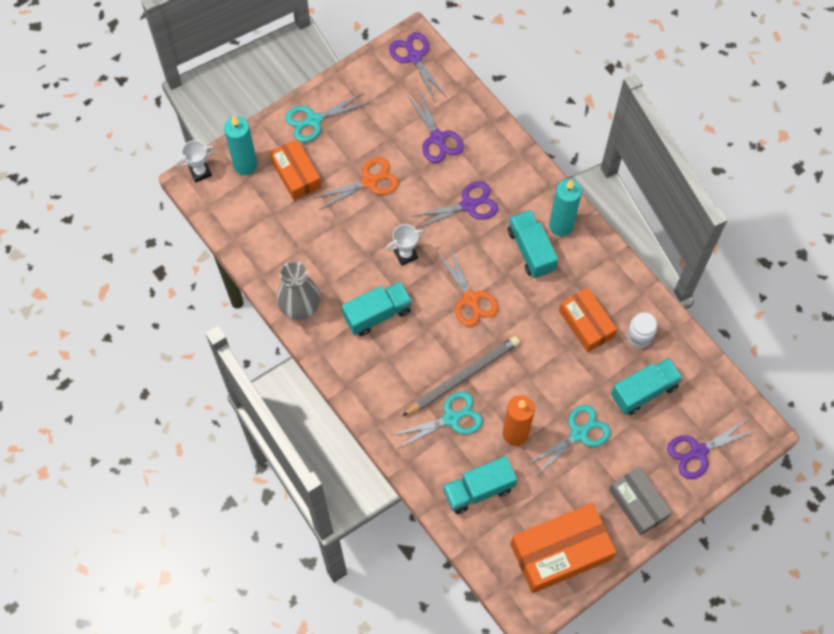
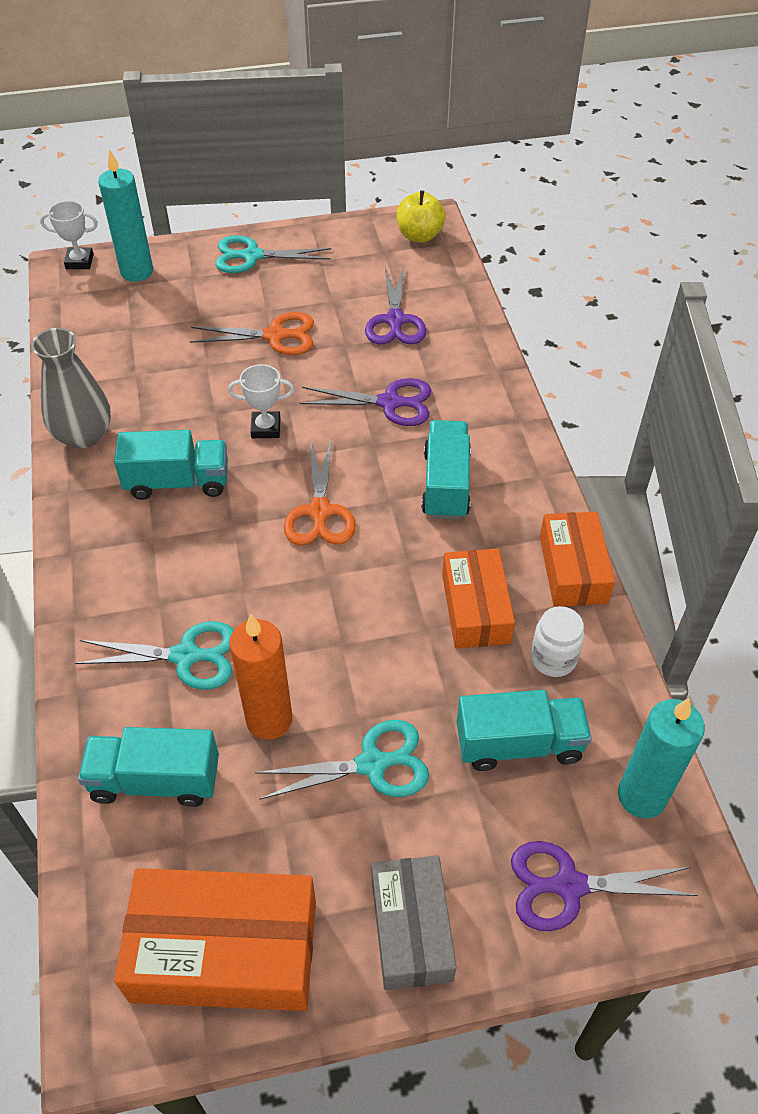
camera: 25 degrees right, 15 degrees down
orange box [270,139,321,201] -> orange box moved to [540,512,615,607]
purple scissors [389,32,447,102] -> yellow apple [397,190,446,242]
grey pencil [402,336,520,416] -> none
turquoise candle [549,179,582,236] -> turquoise candle moved to [618,698,705,818]

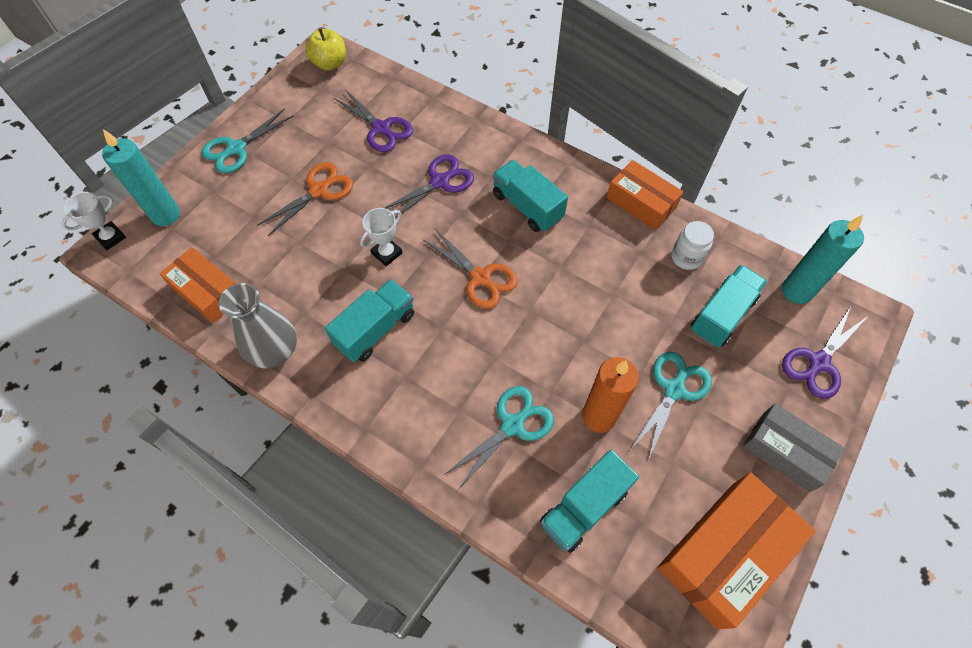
camera: 45 degrees left, 10 degrees up
orange box [442,548,515,649] -> orange box moved to [159,247,236,323]

